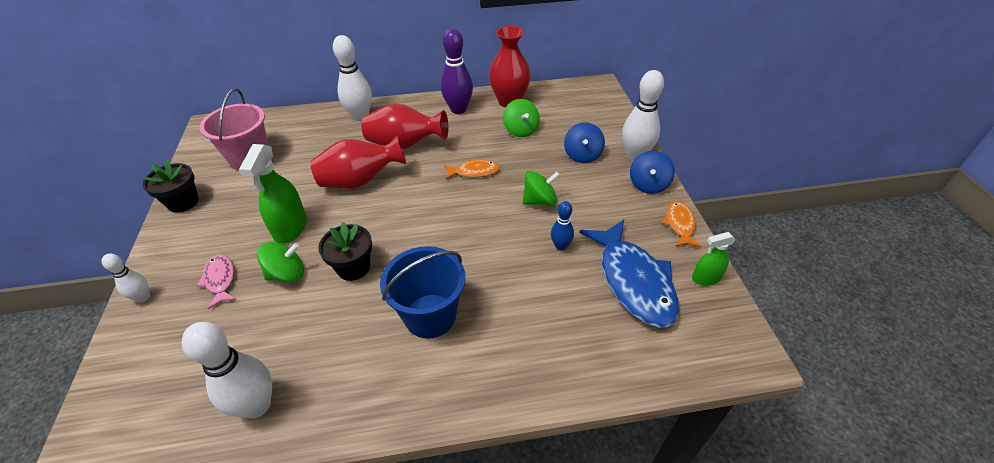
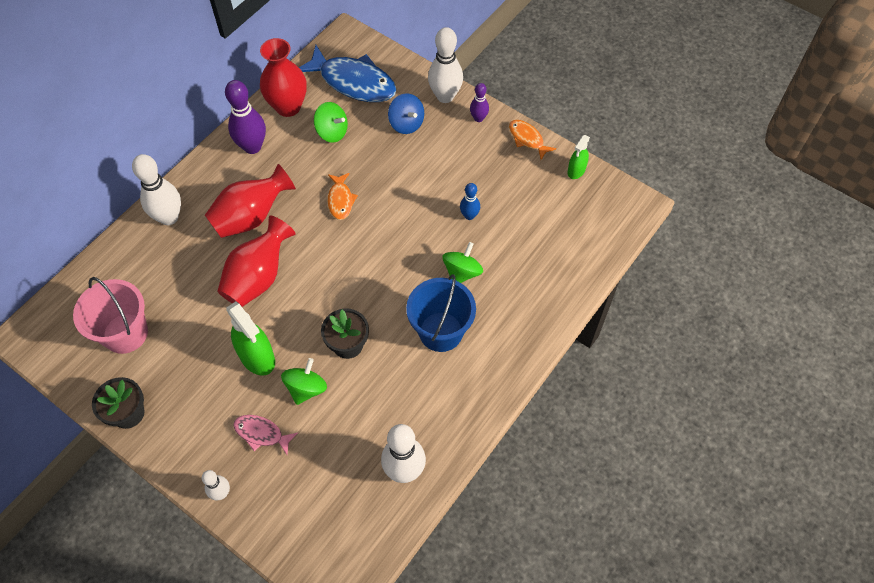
camera: 45 degrees left, 15 degrees up
orange fish [444,158,500,180] -> orange fish turned 135 degrees clockwise [328,173,358,220]
green spinning top [522,171,560,206] -> green spinning top moved to [442,242,483,283]
blue fish [579,220,679,327] -> blue fish moved to [299,45,397,102]
blue spinning top [630,151,675,194] -> purple bowling pin [470,83,489,122]

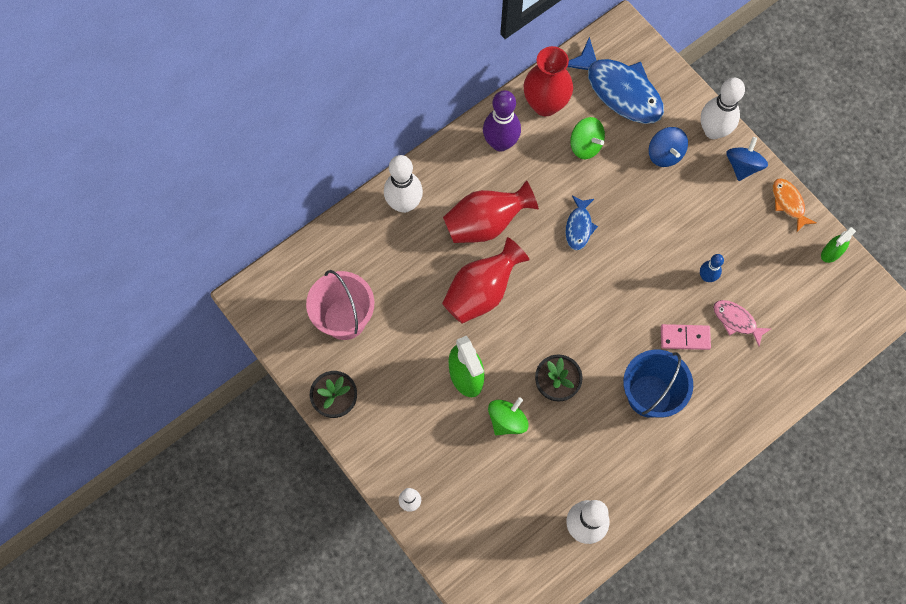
camera: 15 degrees right, 10 degrees up
pink fish [233,415,298,455] -> pink fish moved to [713,300,771,347]
orange fish [328,173,358,220] -> blue fish [565,195,598,250]
green spinning top [442,242,483,283] -> pink domino [661,324,711,350]
purple bowling pin [470,83,489,122] -> blue spinning top [726,137,768,181]

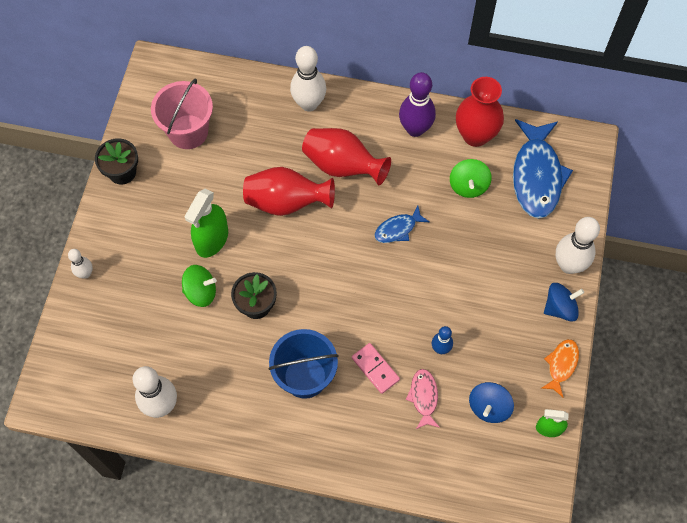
camera: 50 degrees right, 5 degrees down
blue spinning top [649,127,688,167] -> blue spinning top moved to [469,382,514,423]

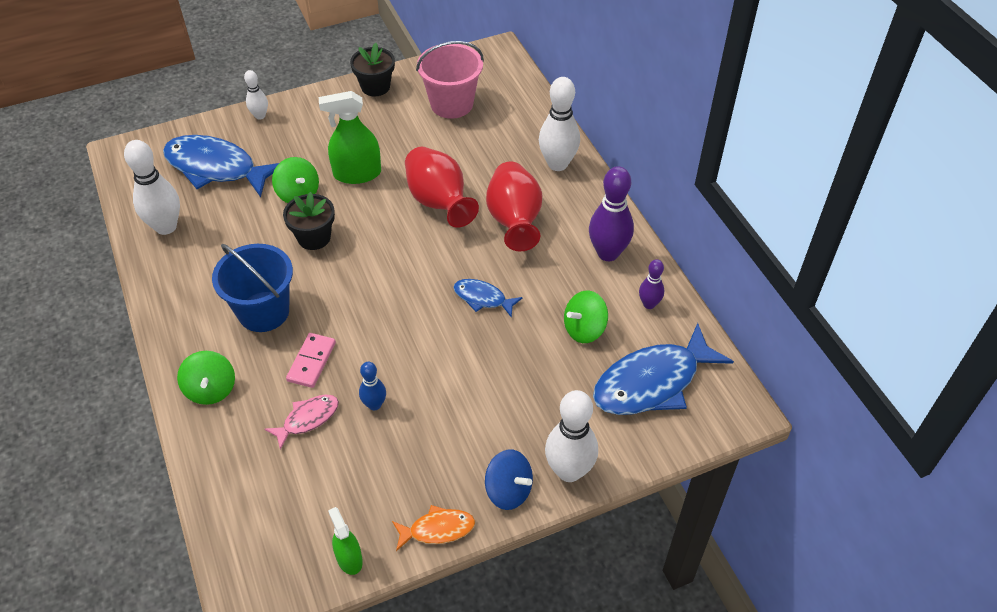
camera: 55 degrees right, 15 degrees down
red vase [456,77,504,147] -> purple bowling pin [639,259,664,309]
blue spinning top [469,382,514,423] -> none
none -> blue fish [163,135,279,197]
none -> green spinning top [177,351,235,405]

